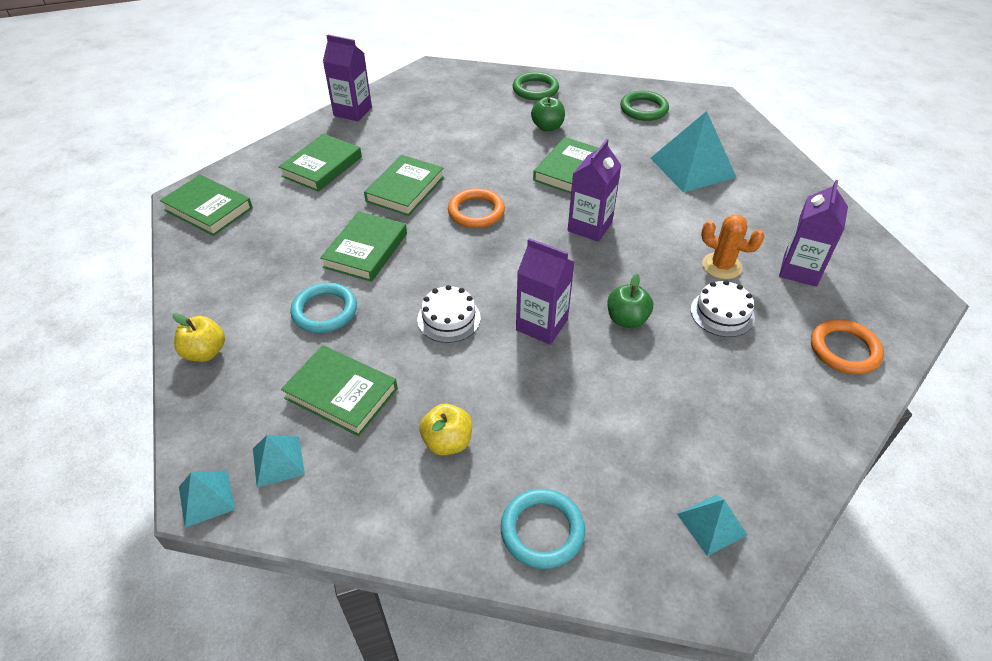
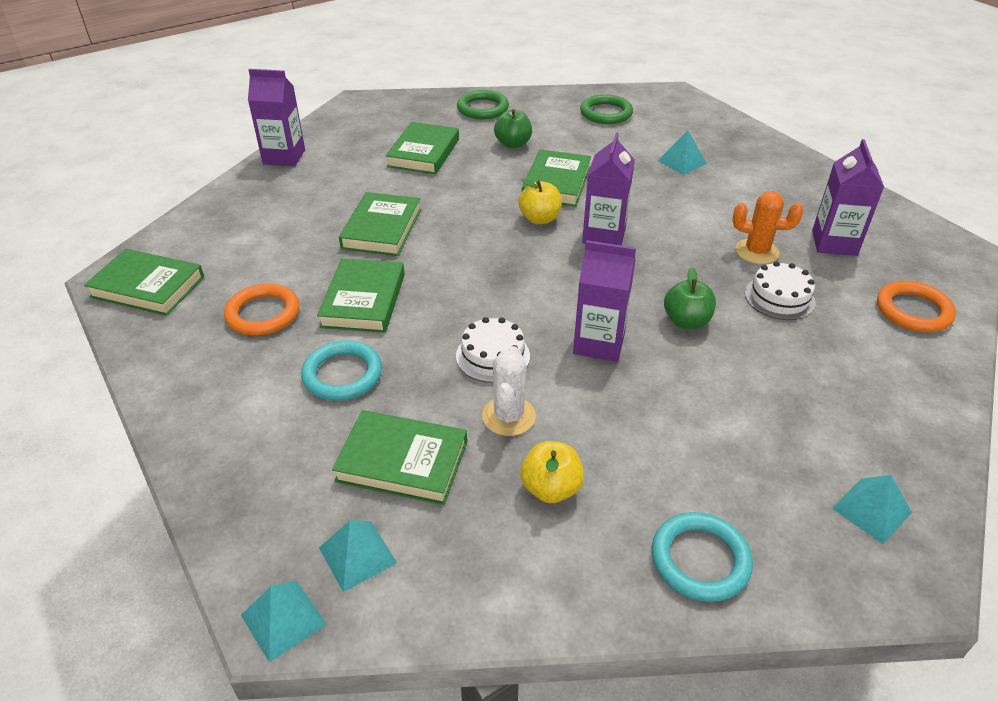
camera: 15 degrees left, 5 degrees down
yellow apple [173,313,225,362] -> yellow apple moved to [518,179,562,224]
green book [279,134,362,192] -> green book moved to [385,122,459,174]
orange ring [448,188,505,228] -> orange ring moved to [224,283,299,335]
turquoise pyramid [650,111,737,192] -> turquoise pyramid [658,130,707,175], size x0.51
none -> white cactus [482,346,536,436]

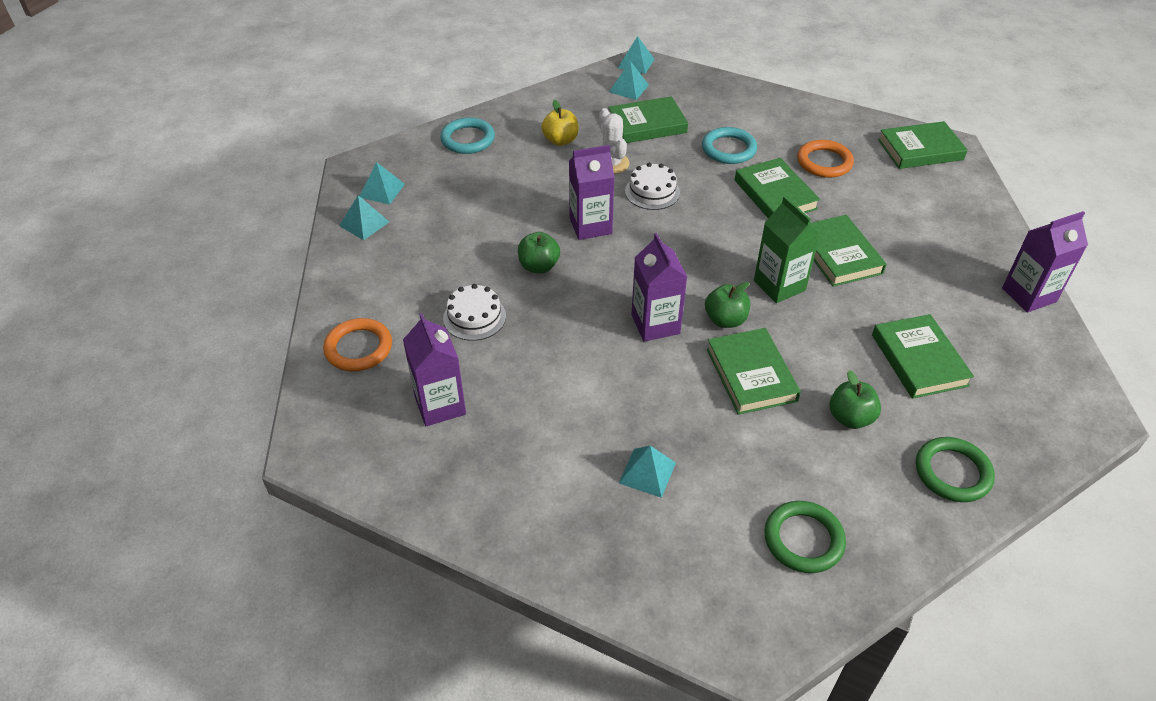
camera: 150 degrees right, 5 degrees up
yellow apple [518,179,562,224] -> green apple [705,282,750,328]
orange cactus [732,191,803,264] -> none
none -> turquoise pyramid [339,195,389,240]
none -> green carton [754,196,821,303]

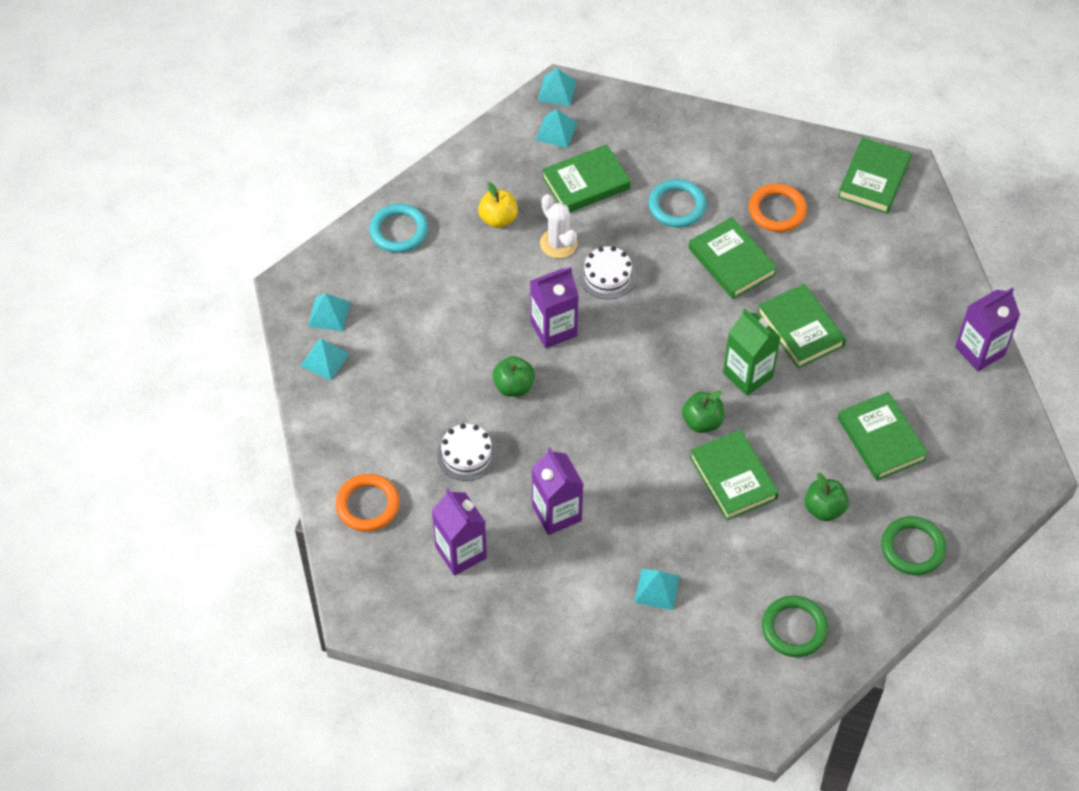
camera: 10 degrees left, 10 degrees up
purple carton [631,233,687,342] -> purple carton moved to [532,448,583,535]
green book [878,121,968,169] -> green book turned 45 degrees counterclockwise [838,137,912,214]

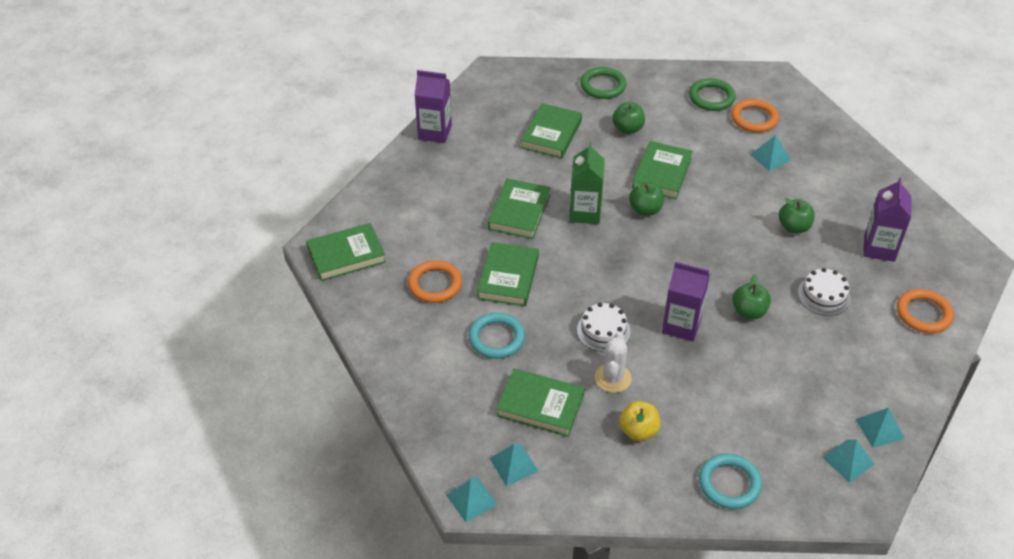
camera: 135 degrees left, 10 degrees down
purple carton [532,448,583,535] -> green apple [779,198,815,233]
none -> orange ring [731,99,779,133]

